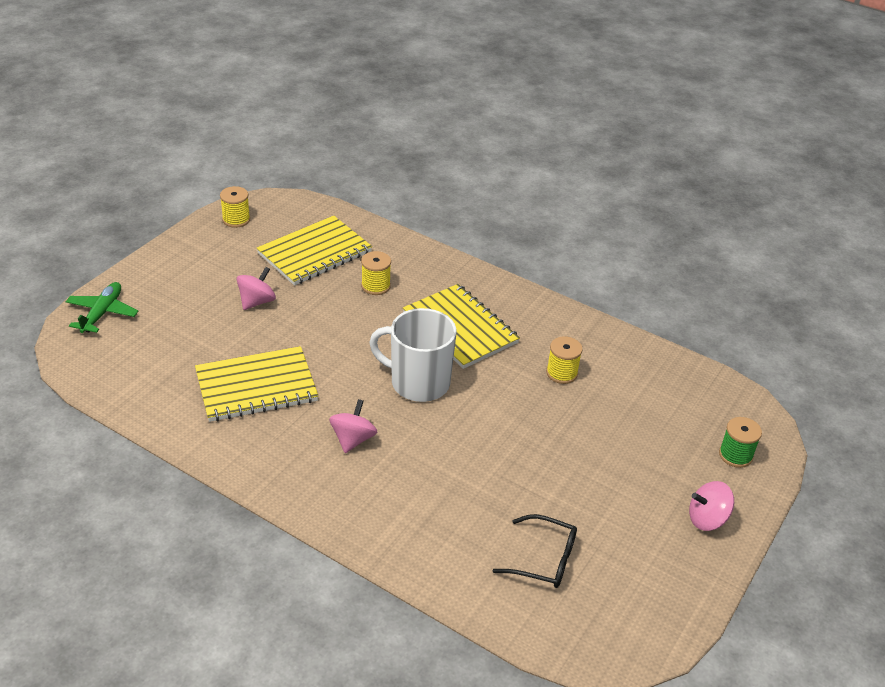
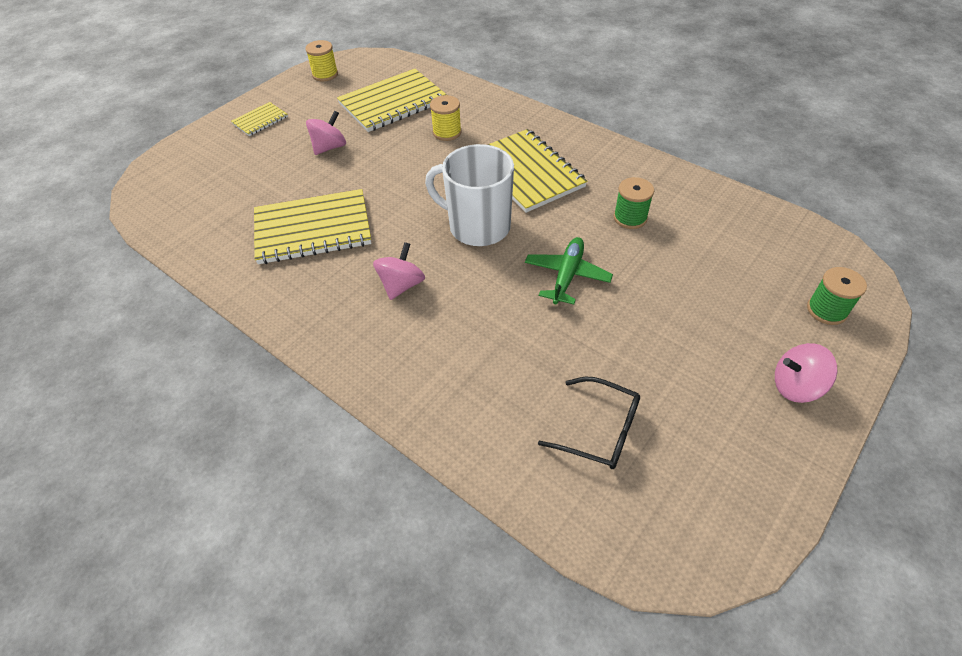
camera: 10 degrees right, 10 degrees up
green plane [66,282,138,333] -> green plane moved to [525,237,613,305]
yellow spool [546,336,583,384] -> green spool [614,177,654,229]
none -> yellow notebook [231,102,288,136]

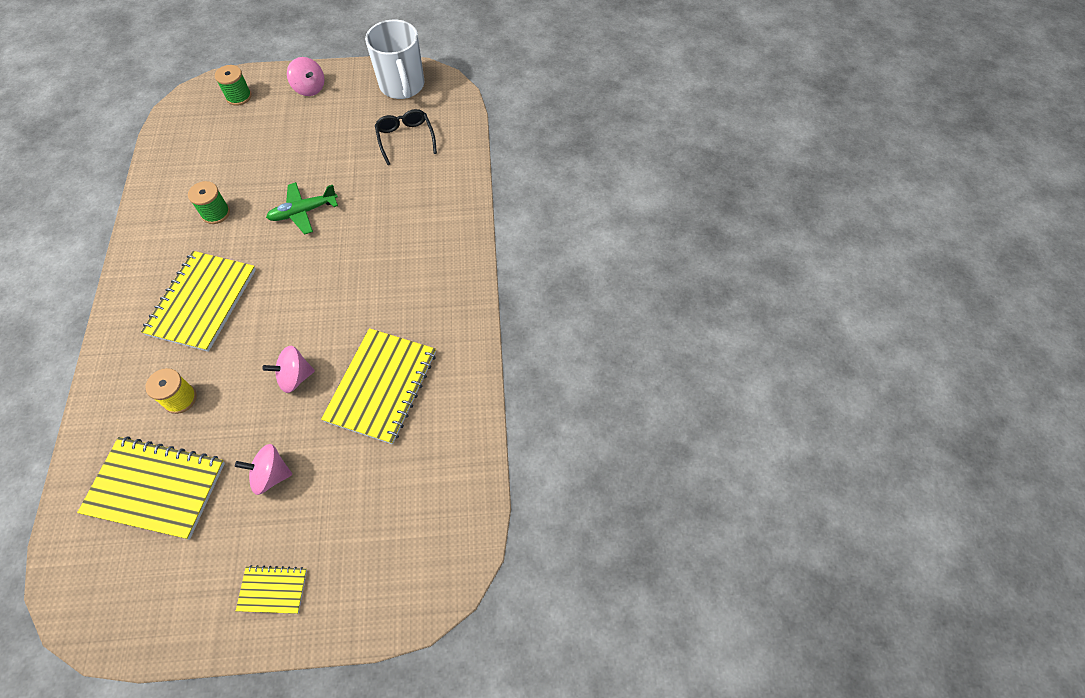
camera: 135 degrees left, 10 degrees up
yellow notebook [254,189,371,264] -> yellow notebook turned 75 degrees clockwise [321,328,436,444]
yellow spool [305,40,338,81] -> none
pink spinning top [373,242,425,300] -> pink spinning top moved to [262,346,315,393]
white mug [425,144,514,246] -> white mug moved to [365,20,424,99]

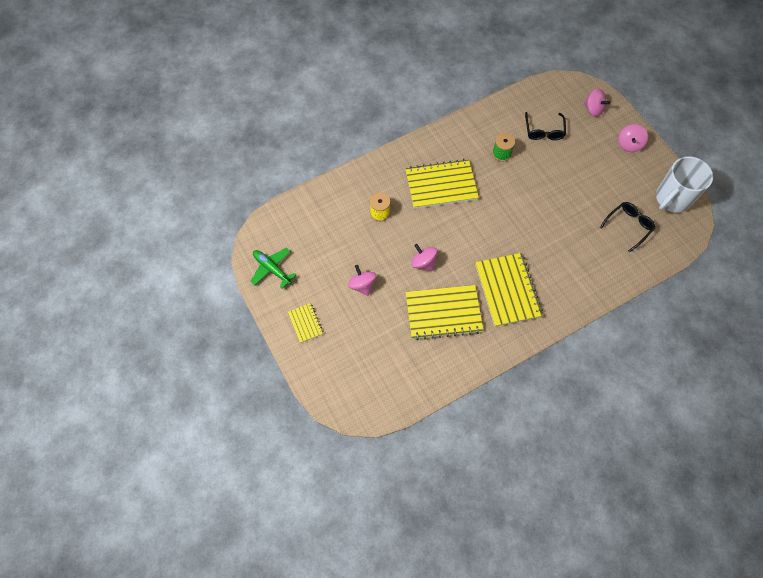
camera: 65 degrees right, 5 degrees up
yellow notebook [77,437,225,540] -> yellow notebook moved to [475,253,543,327]
green spool [215,65,252,106] -> pink spinning top [584,88,610,117]
green plane [266,182,338,235] -> green plane moved to [250,248,296,289]
none -> black glasses [525,112,566,140]

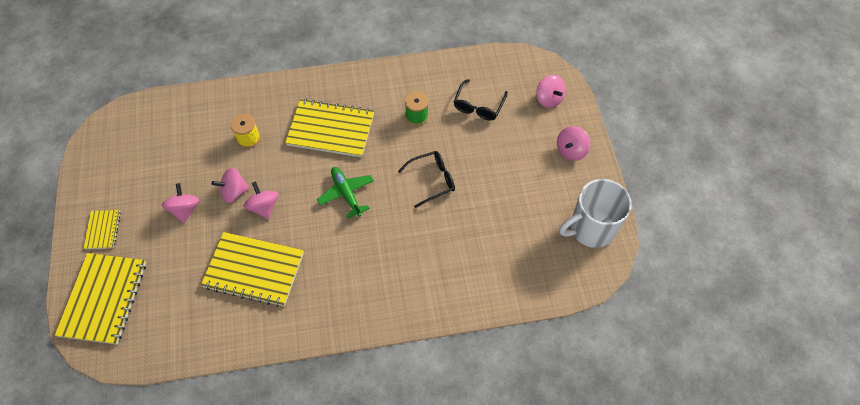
camera: 20 degrees right, 5 degrees down
green plane [250,248,296,289] -> green plane moved to [317,167,374,219]
yellow notebook [475,253,543,327] -> yellow notebook moved to [55,253,146,345]
black glasses [600,202,655,252] -> black glasses moved to [398,151,455,208]
none -> pink spinning top [212,168,249,203]

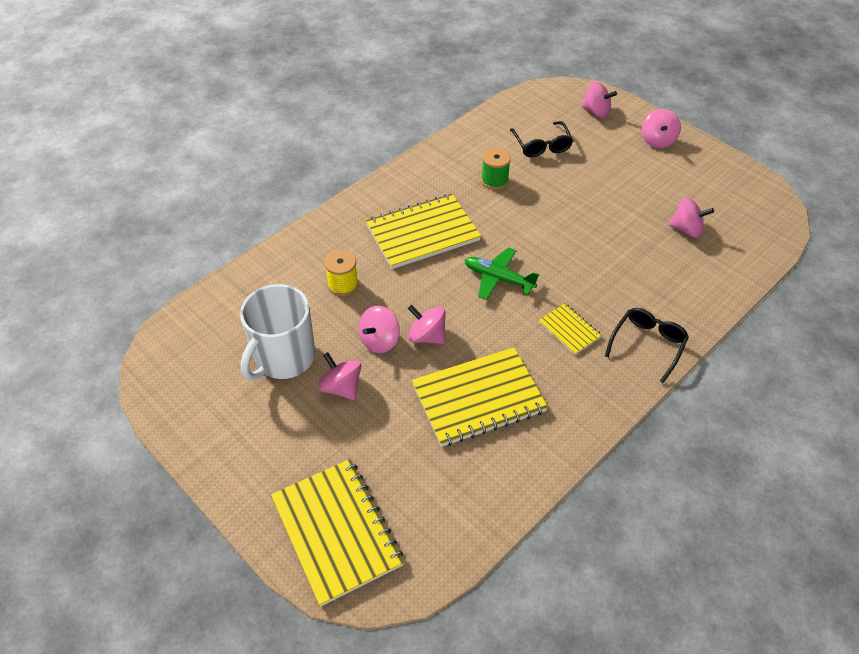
camera: 35 degrees left, 10 degrees down
yellow notebook [83,210,121,249] -> yellow notebook moved to [538,303,602,355]
black glasses [398,151,455,208] -> black glasses moved to [605,308,689,383]
white mug [559,179,632,248] -> white mug moved to [240,284,315,380]
none -> pink spinning top [669,197,714,238]

